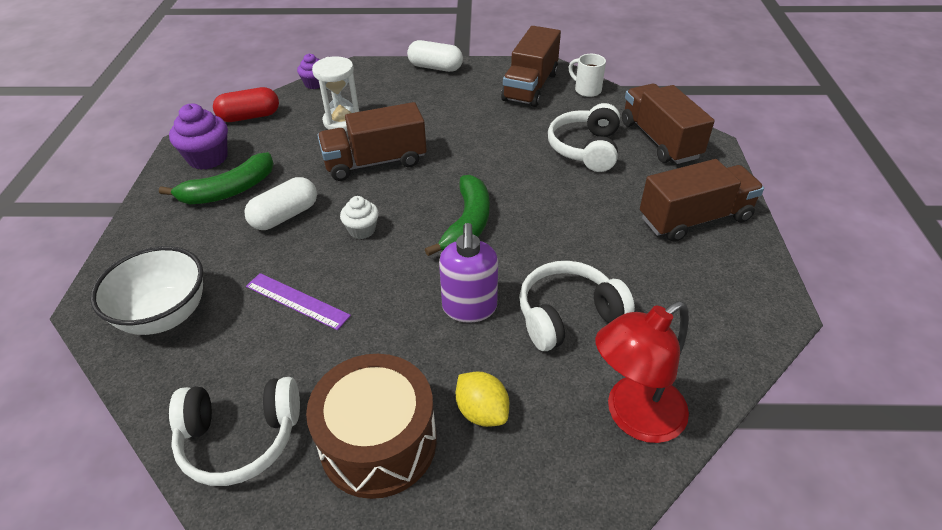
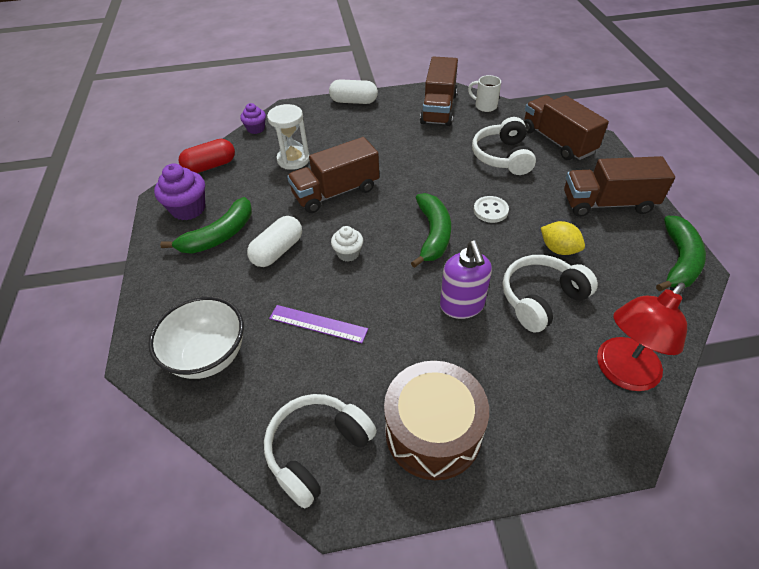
camera: 10 degrees left, 5 degrees up
white headphones [169,377,300,486] -> white headphones turned 150 degrees clockwise [264,394,377,509]
yellow lemon [456,372,509,427] -> yellow lemon moved to [541,221,585,255]
brown truck [640,159,764,242] -> brown truck turned 150 degrees counterclockwise [564,156,675,217]
none -> white button [474,196,509,223]
none -> green banana [656,216,706,291]

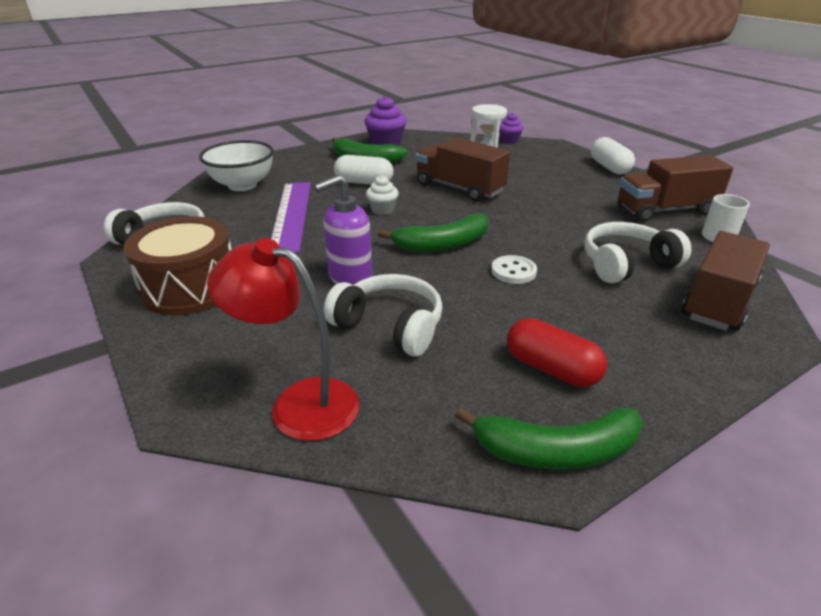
camera: 65 degrees right, 15 degrees down
red capsule [179,139,235,173] -> red capsule moved to [507,318,607,387]
purple ruler [269,305,368,343] -> purple ruler [271,182,311,253], size x1.68
yellow lemon [541,221,585,255] -> none
brown truck [564,156,675,217] -> none

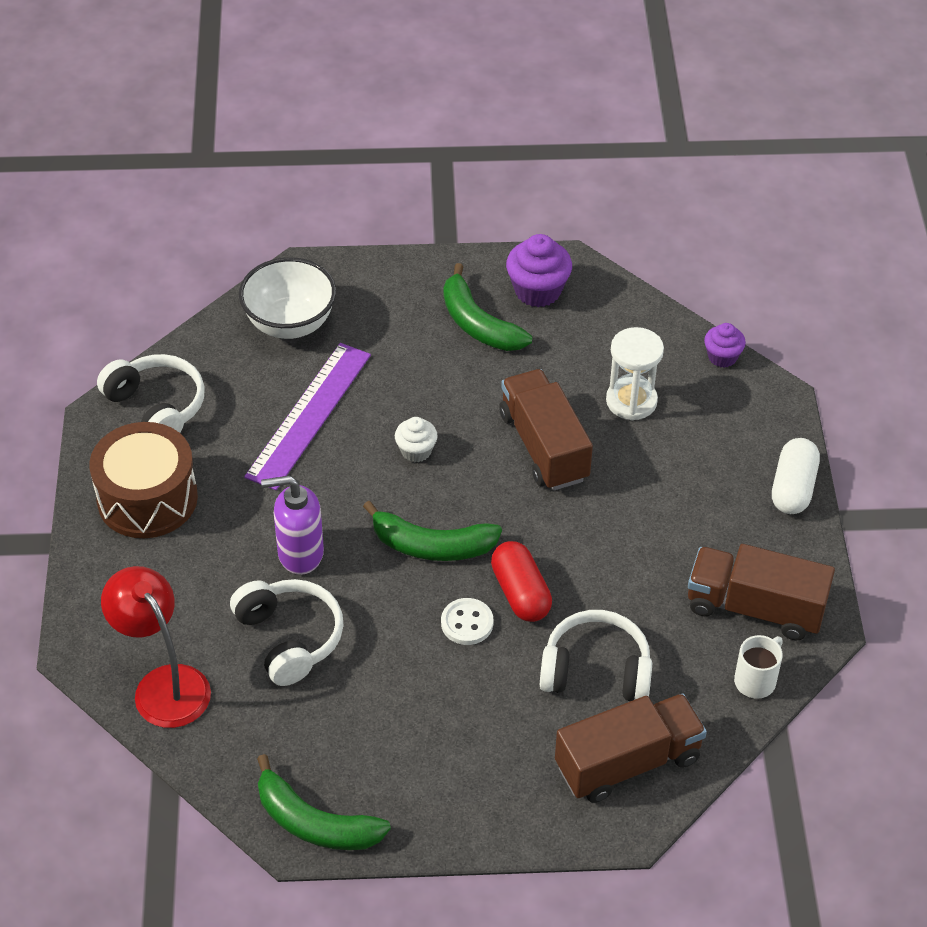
camera: 30 degrees right, 15 degrees up
white capsule [334,155,394,185] -> none
red capsule [507,318,607,387] -> red capsule moved to [491,541,552,622]

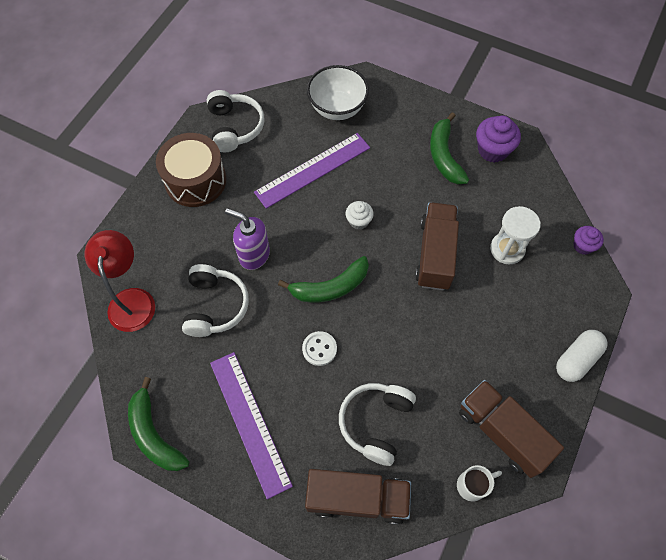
camera: 30 degrees right, 15 degrees up
green banana [363,501,502,561] -> green banana turned 60 degrees counterclockwise [278,256,369,303]
red capsule [491,541,552,622] -> none
white headphones [540,610,652,701] -> white headphones turned 105 degrees counterclockwise [339,383,416,466]
none -> purple ruler [210,352,293,499]

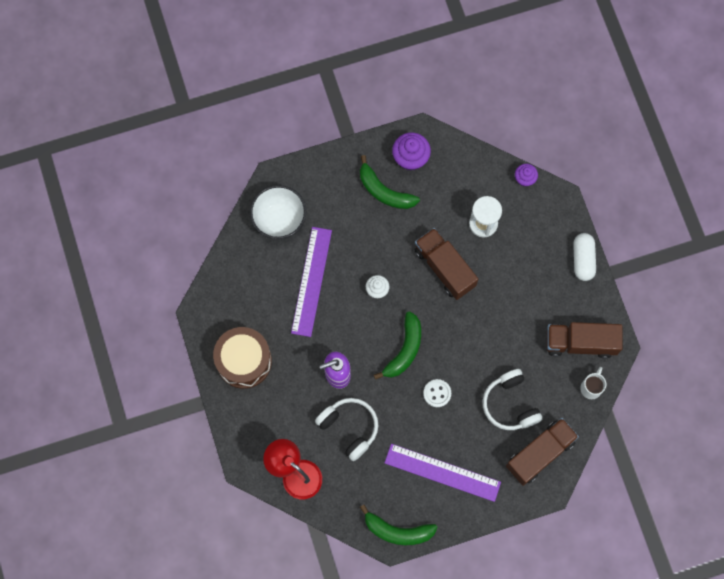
camera: 45 degrees left, 10 degrees up
white headphones [207,90,264,152] -> none

